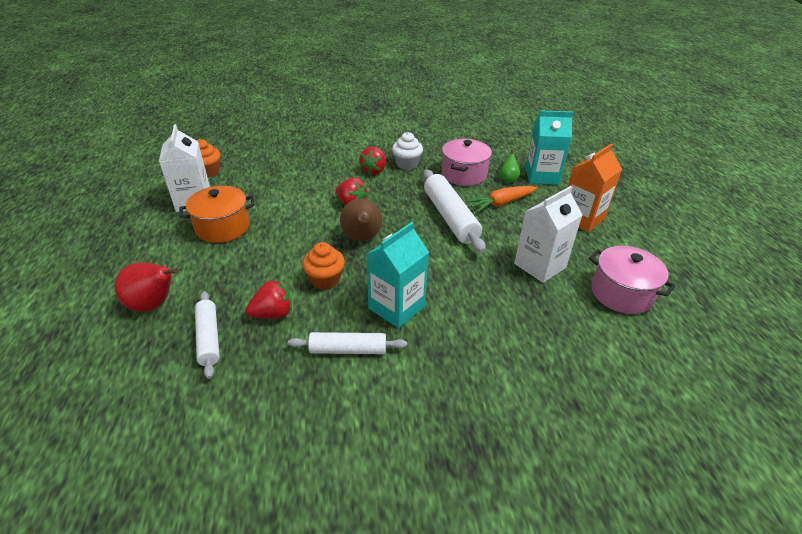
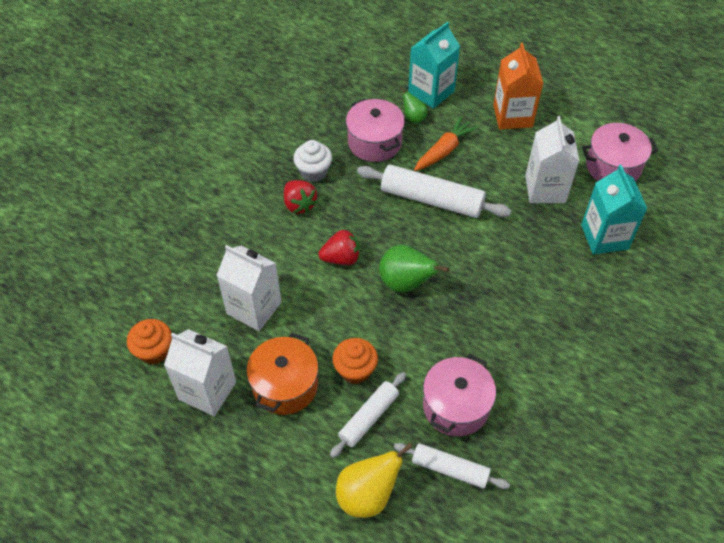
camera: 50 degrees left, 15 degrees up
red pear [115,262,179,312] -> yellow pear [336,443,413,518]
red strawberry [246,280,292,319] -> pink pot [423,354,496,436]
white rolling pin [288,332,407,354] -> white rolling pin moved to [330,372,406,458]
orange cupcake [302,242,345,290] -> orange cupcake moved to [333,338,378,384]
brown pear [340,199,382,241] -> green pear [379,245,449,292]
turquoise carton [366,222,429,328] -> turquoise carton moved to [581,165,647,254]
orange carrot [466,186,537,212] -> orange carrot turned 150 degrees counterclockwise [414,116,479,171]
none -> white carton [216,245,281,331]

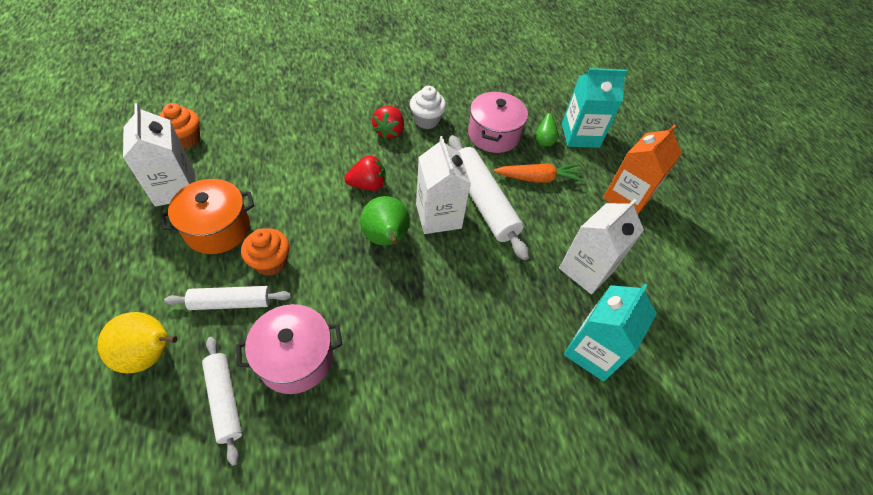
camera: 40 degrees right, 0 degrees up
white carton [216,245,281,331] -> white carton moved to [416,136,471,234]
red strawberry [318,229,360,265] -> red strawberry turned 45 degrees counterclockwise [344,155,386,191]
pink pot [582,123,658,181] -> none

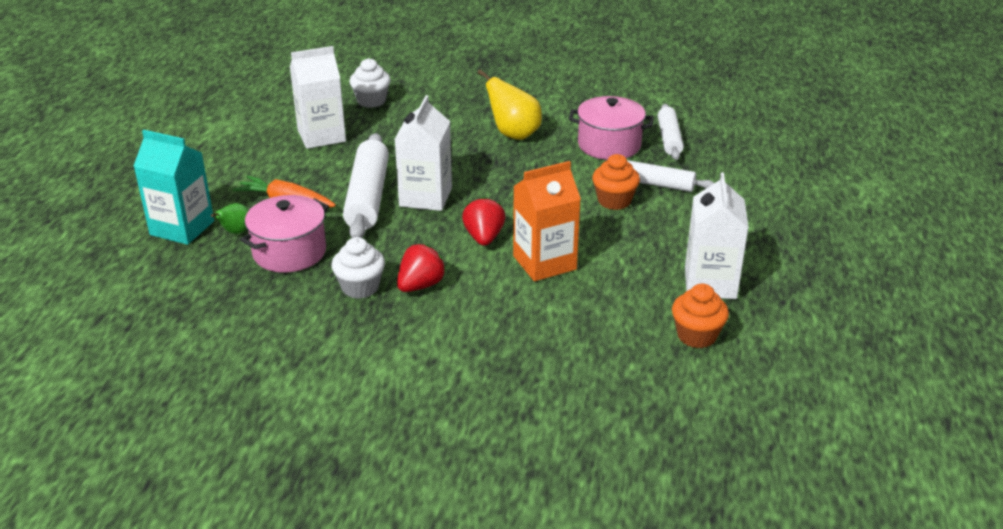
camera: 150 degrees left, 20 degrees down
yellow pear [97,312,177,374] -> yellow pear moved to [478,69,542,140]
orange pot [160,179,254,254] -> none
red strawberry [344,155,386,191] -> red strawberry turned 75 degrees clockwise [462,197,505,246]
green pear [360,196,410,245] -> none
turquoise carton [564,284,657,381] -> white cupcake [350,58,391,108]
orange carton [603,125,682,214] -> orange carton moved to [513,161,581,281]

